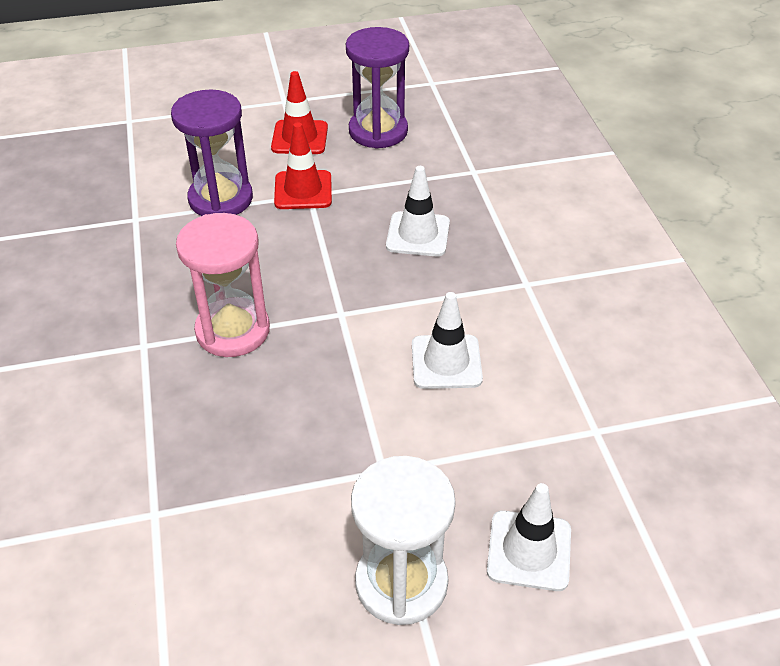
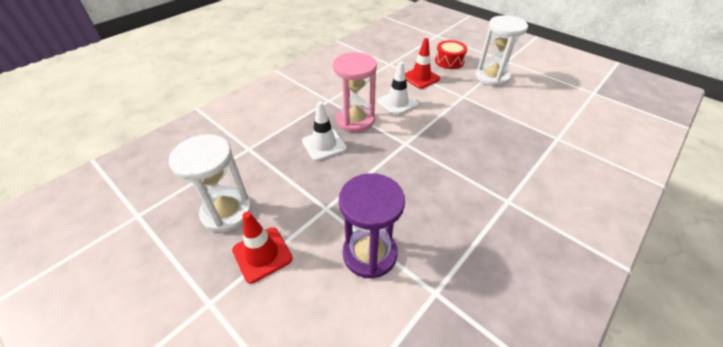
camera: 125 degrees left, 0 degrees up
pink hourglass [176,213,270,357] -> pink hourglass moved to [333,52,377,132]
red traffic cone [274,122,332,209] -> red traffic cone moved to [405,38,440,89]
purple hourglass [346,27,409,149] -> white hourglass [169,134,252,233]
white traffic cone [487,483,571,591] -> red drum [435,40,467,69]

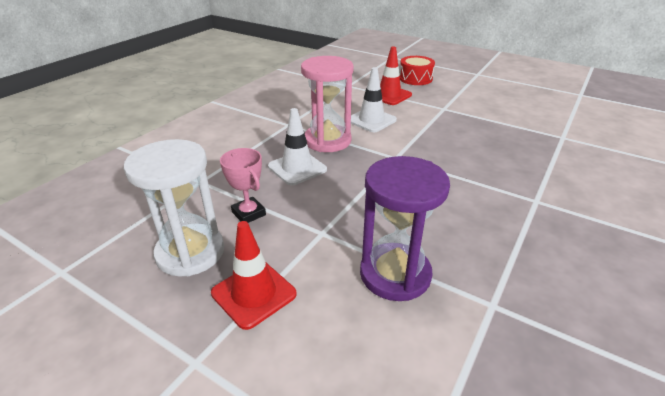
camera: 10 degrees left, 10 degrees down
white hourglass [476,15,528,86] -> none
none -> pink trophy [220,148,266,223]

